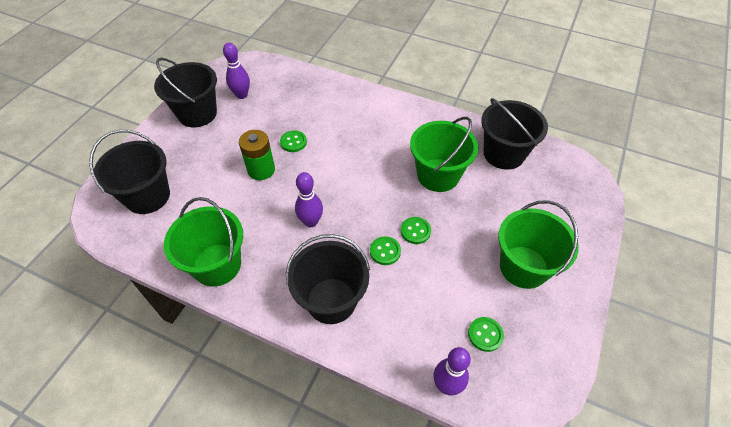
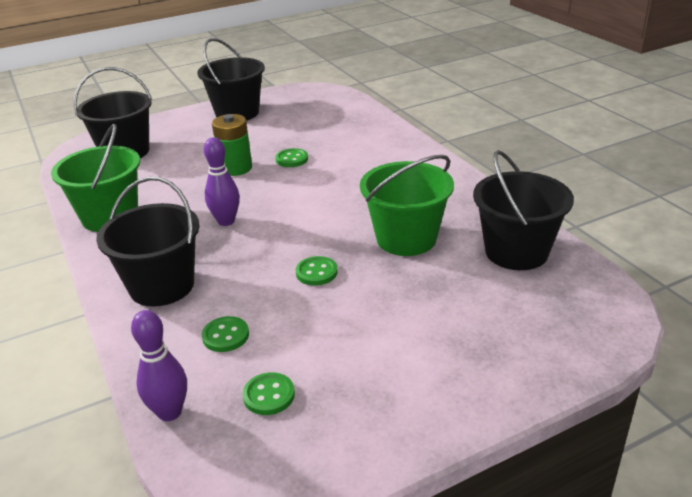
camera: 40 degrees right, 20 degrees down
purple bowling pin [223,43,250,99] -> none
green button [370,236,401,265] -> green button moved to [202,316,249,352]
green bucket [498,200,579,289] -> none

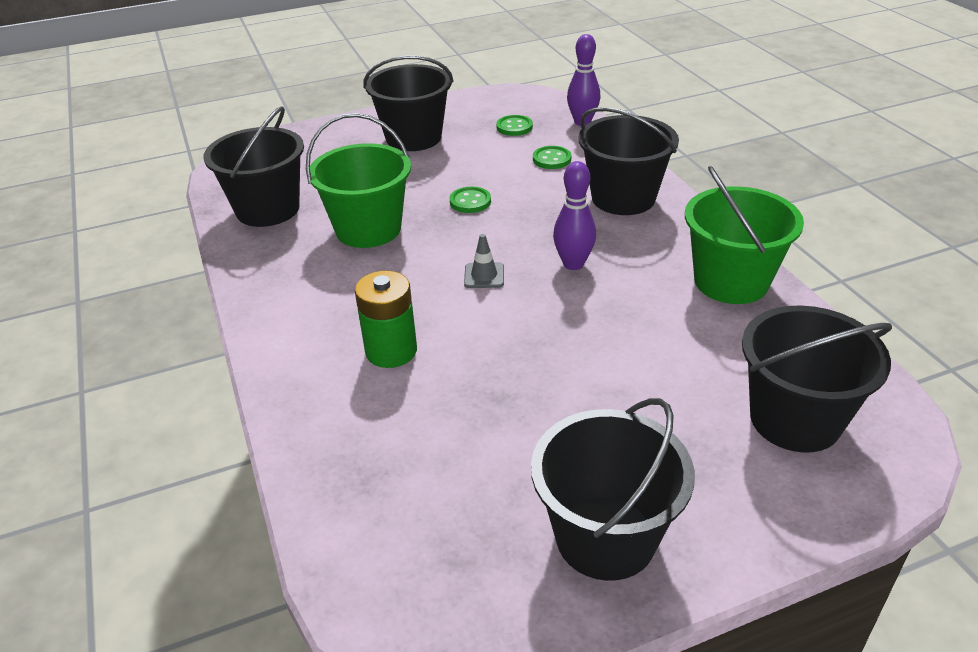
camera: 175 degrees left, 5 degrees up
green battery [212,114,252,176] -> green battery moved to [355,270,417,368]
green button [275,148,308,167] -> none
none -> black bucket [363,55,454,151]
none -> grey traffic cone [464,234,504,288]

